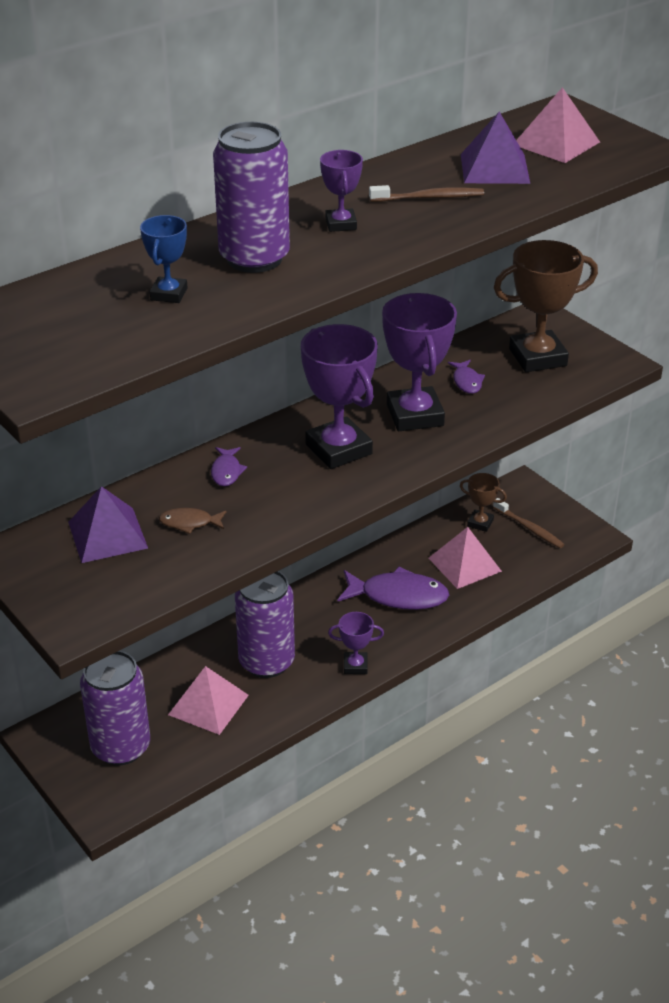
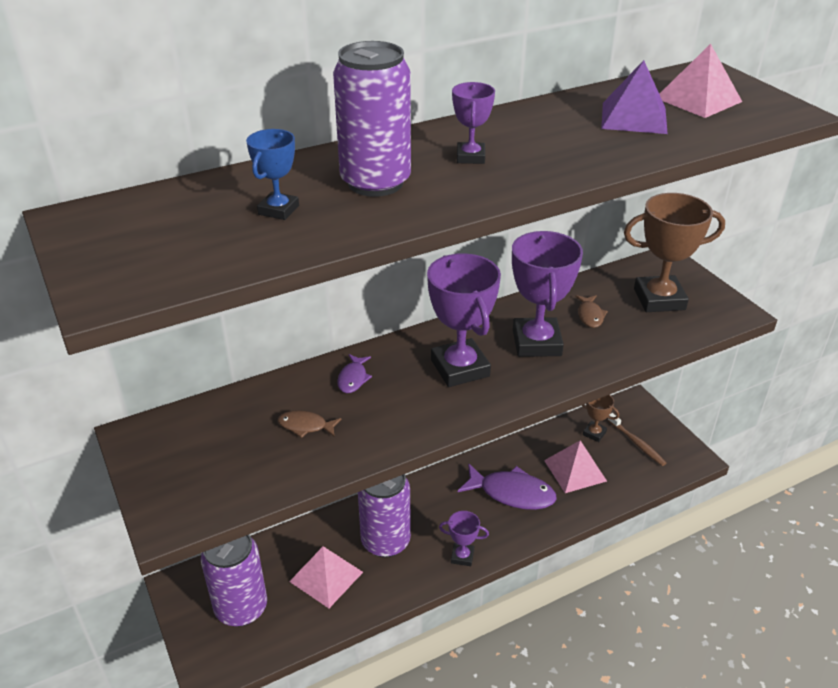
camera: 10 degrees right, 0 degrees up
purple pyramid [68,486,148,563] -> none
brown toothbrush [369,185,484,202] -> none
purple fish [448,360,485,394] -> brown fish [575,295,608,328]

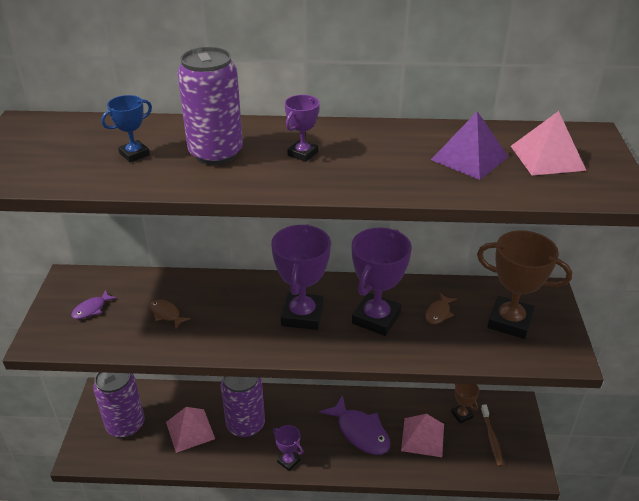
camera: 30 degrees right, 0 degrees up
purple fish [337,354,372,393] -> purple fish moved to [71,290,117,319]

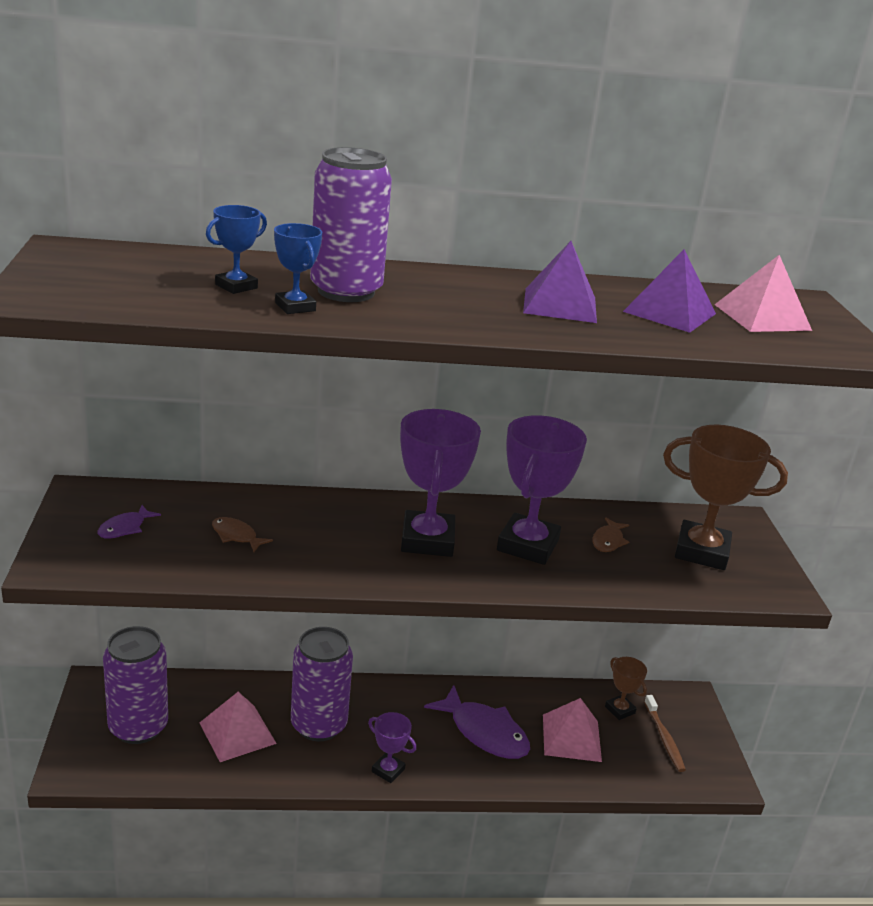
camera: 10 degrees left, 10 degrees down
purple trophy [285,95,320,162] -> none
none -> blue trophy [274,223,322,314]
none -> purple pyramid [523,241,597,323]

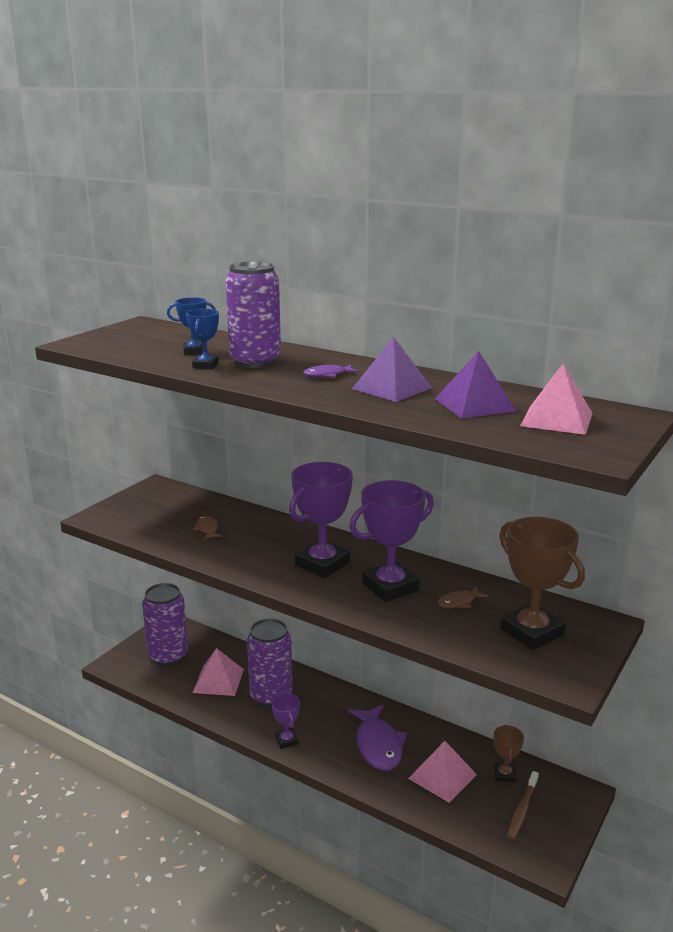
camera: 40 degrees right, 5 degrees down
purple fish [98,505,161,539] -> purple fish moved to [303,365,359,377]

